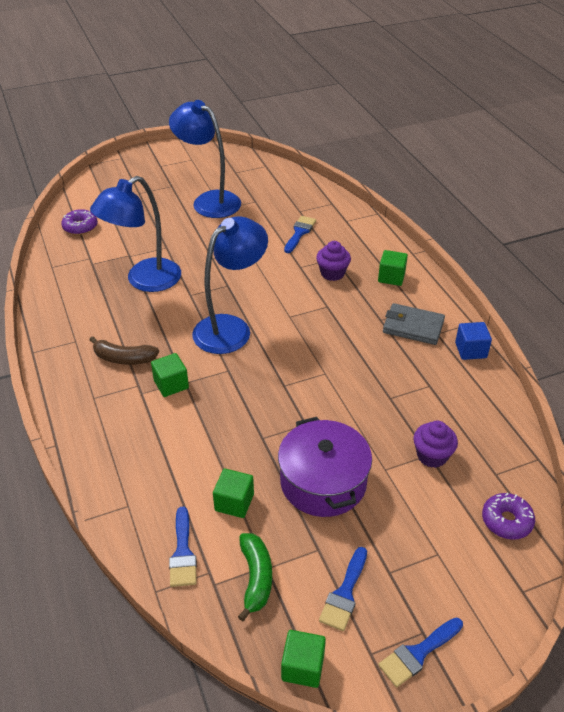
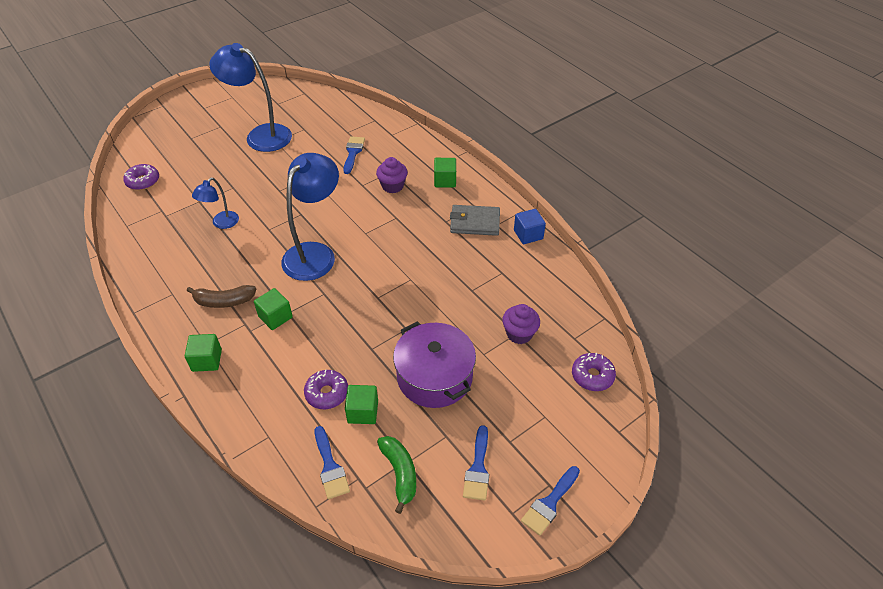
camera: 15 degrees left, 5 degrees up
blue lamp [90,176,181,292] -> blue lamp [192,178,239,229], size x0.51
green cube [281,630,326,688] -> green cube moved to [185,334,222,372]
none -> purple donut [304,369,348,409]

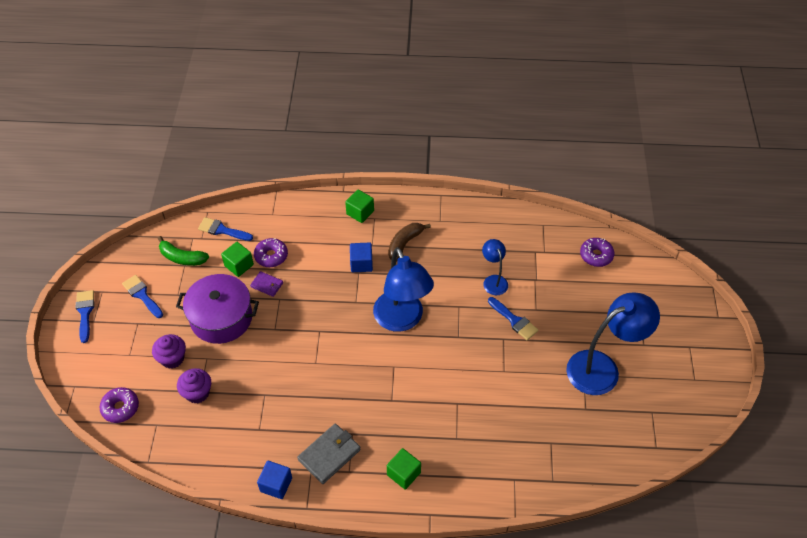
camera: 130 degrees right, 5 degrees up
green cube [254,288,293,330] -> blue cube [350,243,373,272]
blue brush [343,136,365,174] -> blue brush moved to [488,297,539,340]
purple cupcake [376,157,408,193] -> purple cupcake moved to [152,334,186,369]
none -> purple wallet [250,271,283,297]

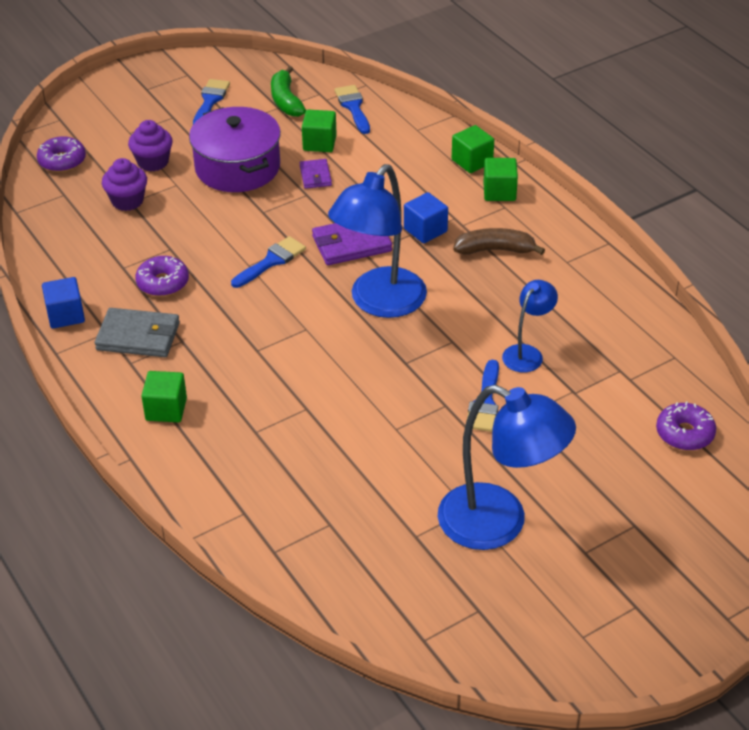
camera: 55 degrees right, 10 degrees down
blue brush [76,290,94,343] -> blue brush moved to [231,236,306,288]
purple donut [254,238,288,267] -> purple donut moved to [135,256,189,296]
none -> purple wallet [312,223,392,265]
none -> green cube [452,125,494,173]

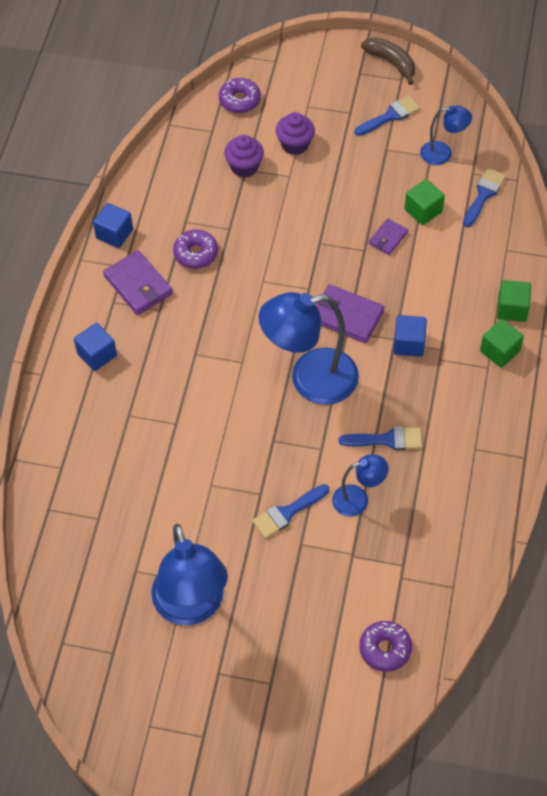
camera: 45 degrees right, 15 degrees up
grey wallet [95,308,180,357] -> purple wallet [103,250,173,315]
green cube [141,371,187,422] -> blue cube [74,323,117,371]
purple pot [189,107,281,192] -> none
blue brush [231,236,306,288] -> blue brush moved to [339,427,422,450]
green banana [271,66,306,117] -> blue lamp [420,106,472,165]
brown banana [453,228,545,255] -> brown banana moved to [361,37,415,85]

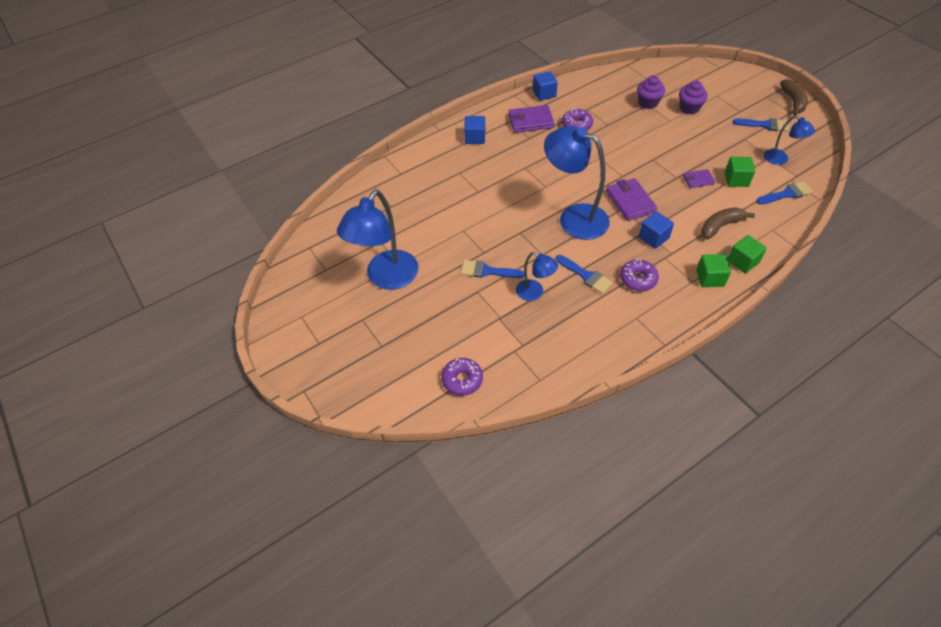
camera: 45 degrees right, 5 degrees down
purple wallet [103,250,173,315] -> purple wallet turned 75 degrees clockwise [509,105,554,133]
purple donut [219,78,261,113] -> purple donut moved to [620,259,659,291]
none -> brown banana [701,207,755,239]

